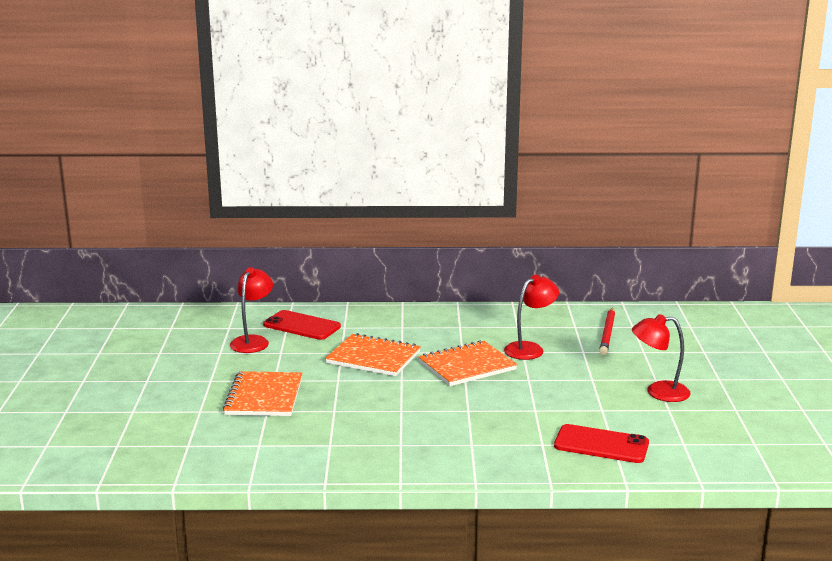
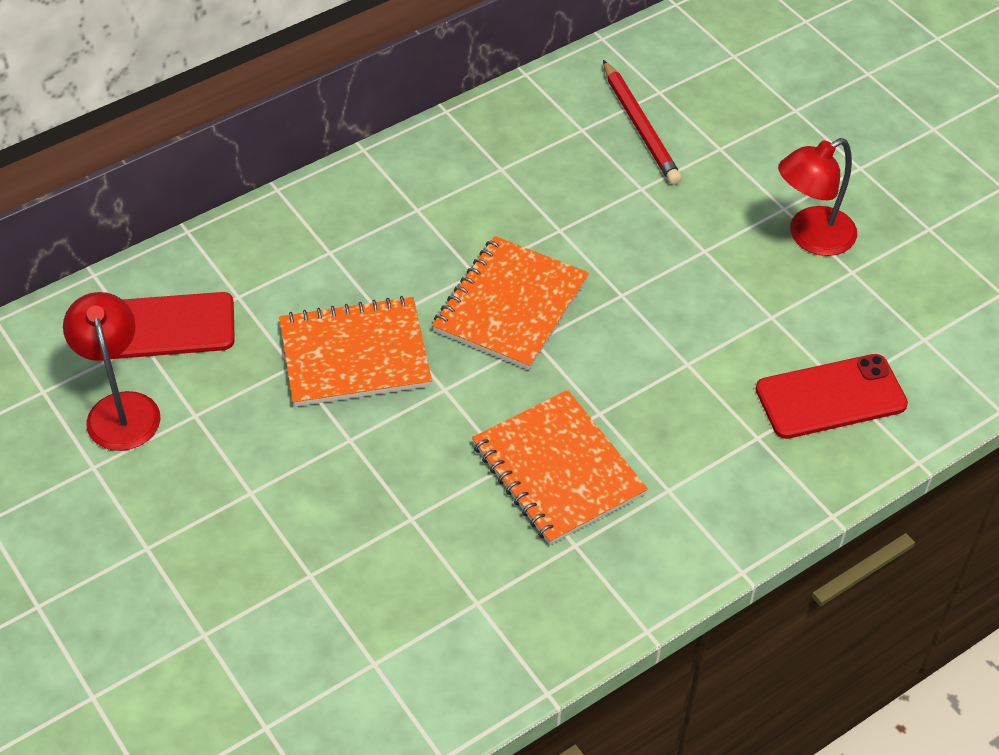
camera: 35 degrees left, 30 degrees up
orange notebook [223,371,302,416] -> orange notebook moved to [472,390,648,545]
red lamp [504,275,559,360] -> none

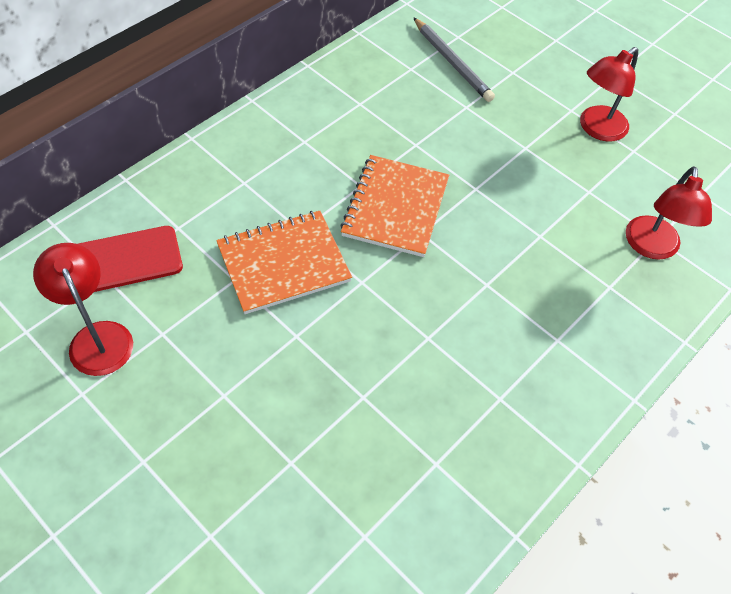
camera: 15 degrees left, 5 degrees up
orange notebook [472,390,648,545] -> none
red pencil [603,60,682,185] -> grey pencil [413,17,495,102]
red phone [756,354,908,439] -> red lamp [626,166,712,260]

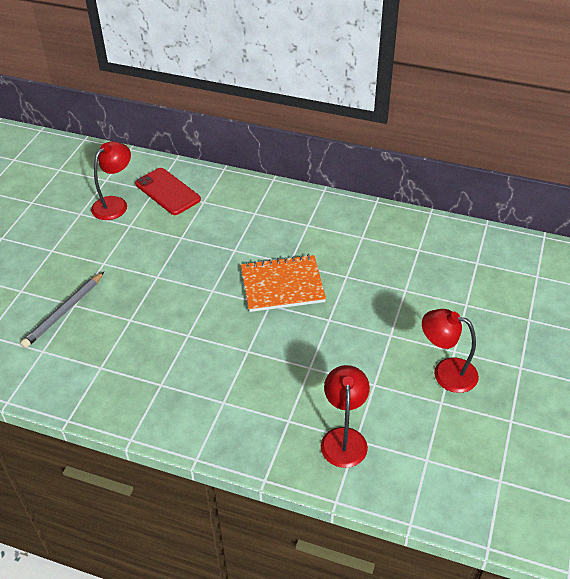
camera: 70 degrees right, 10 degrees down
orange notebook [216,211,352,314] -> none
grey pencil [413,17,495,102] -> grey pencil moved to [20,272,104,348]
red lamp [626,166,712,260] -> red lamp turned 105 degrees clockwise [321,365,370,468]

